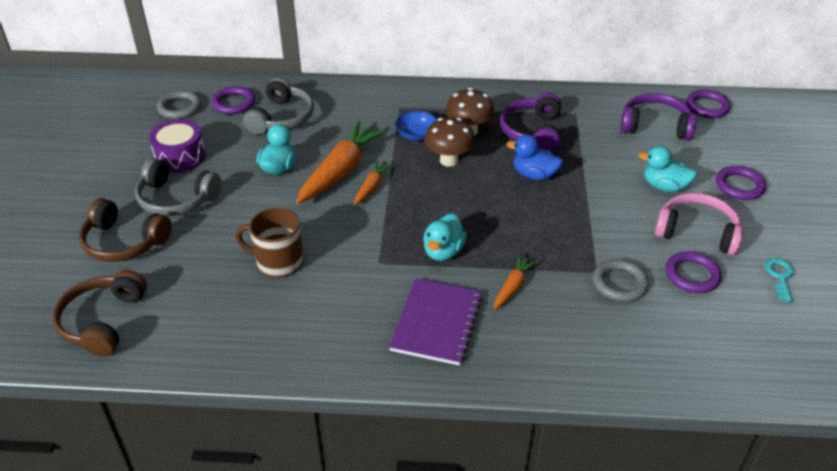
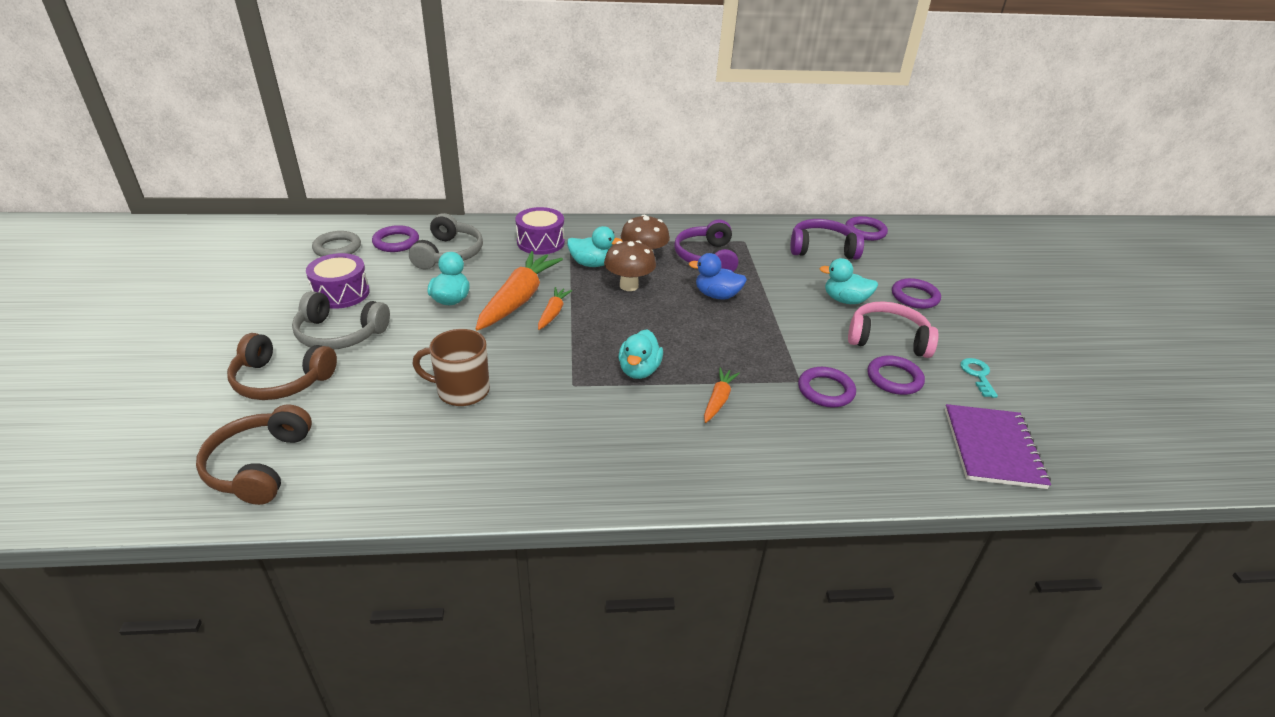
camera: 10 degrees left, 5 degrees down
purple notebook [389,278,483,366] -> purple notebook moved to [945,404,1051,489]
blue bowl [395,111,438,141] -> turquoise duck [567,226,623,267]
grey ring [593,259,649,302] -> purple ring [798,367,856,408]
none -> purple drum [515,207,565,255]

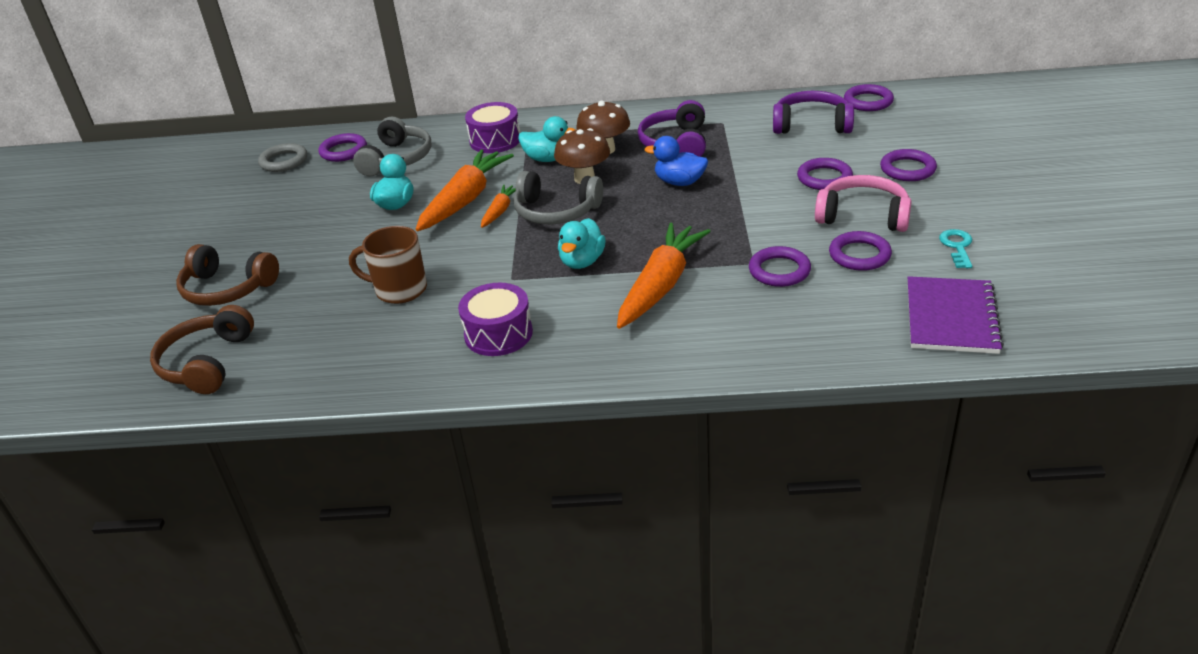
camera: 10 degrees right, 0 degrees up
grey headphones [292,291,390,350] -> grey headphones moved to [514,171,603,224]
purple drum [306,253,370,309] -> purple drum moved to [458,283,533,356]
orange carrot [704,368,740,423] -> orange carrot [617,223,711,329], size x2.00
turquoise duck [819,258,878,304] -> purple ring [797,158,853,190]

